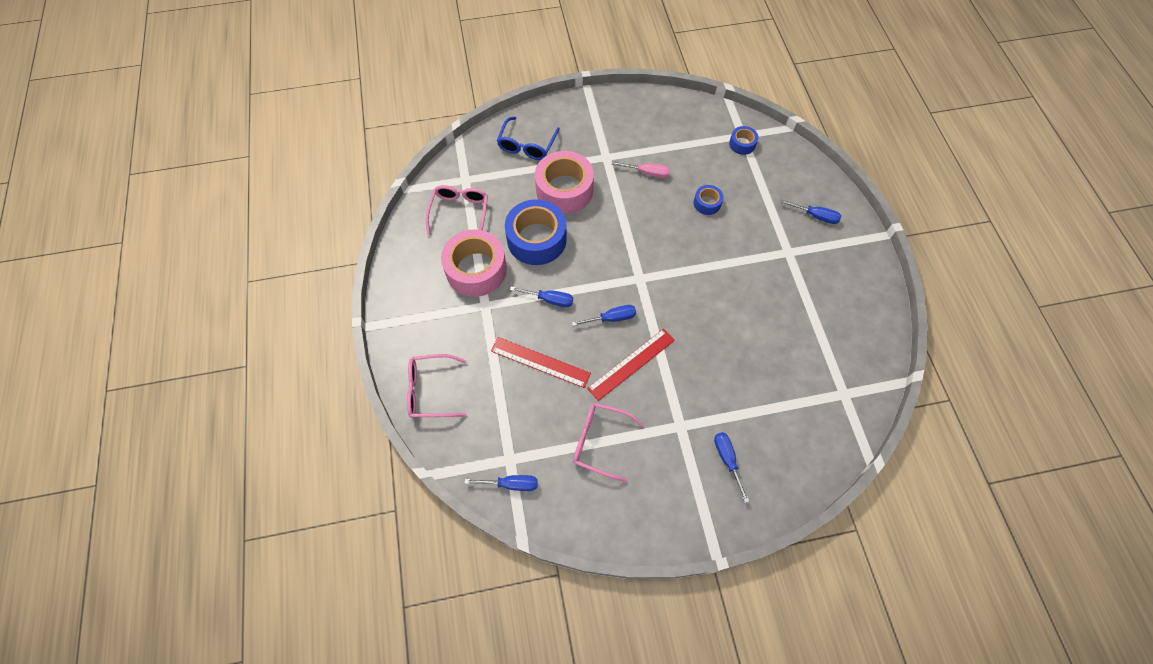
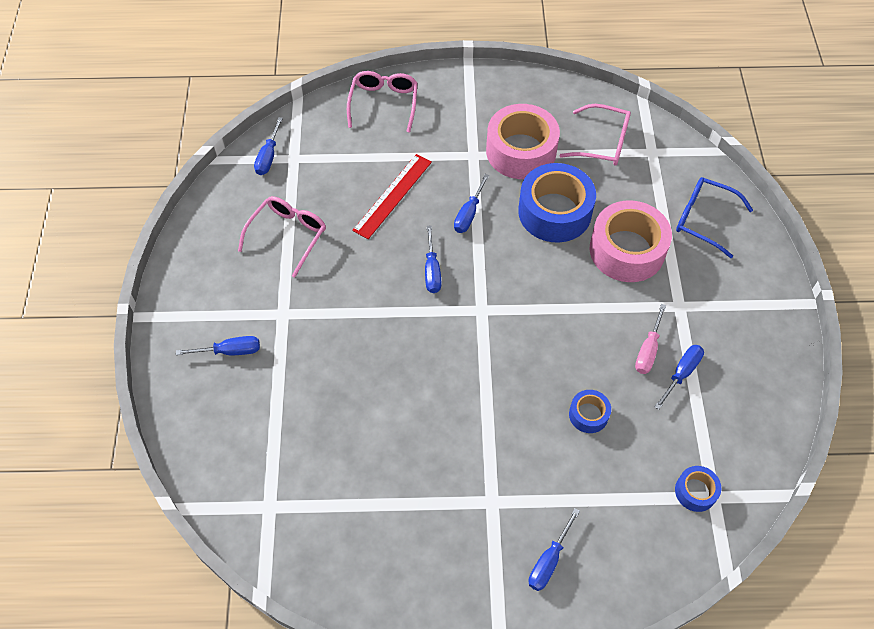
camera: 100 degrees right, 5 degrees down
red ruler [587,329,675,401] -> none
none -> blue screwdriver [654,345,704,410]

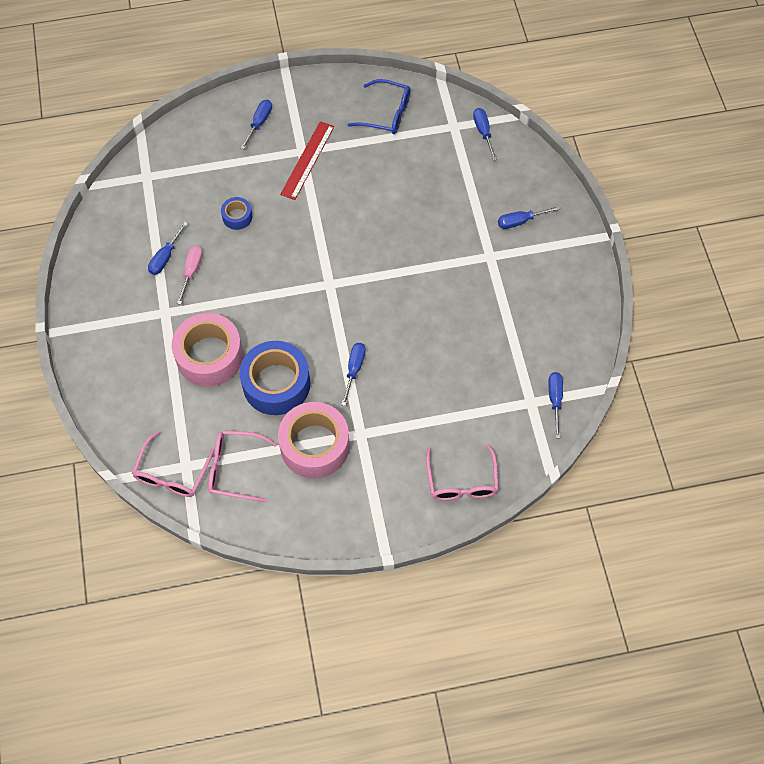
camera: 170 degrees right, 5 degrees up
pink glasses [238,196,326,278] -> pink glasses moved to [132,430,215,497]
red ruler [352,154,432,239] -> red ruler moved to [280,121,334,200]
blue screwdriver [425,225,441,293] -> blue screwdriver moved to [473,108,497,160]
blue tape [675,466,721,512] -> none
blue glasses [676,177,753,258] -> blue glasses moved to [348,79,410,134]

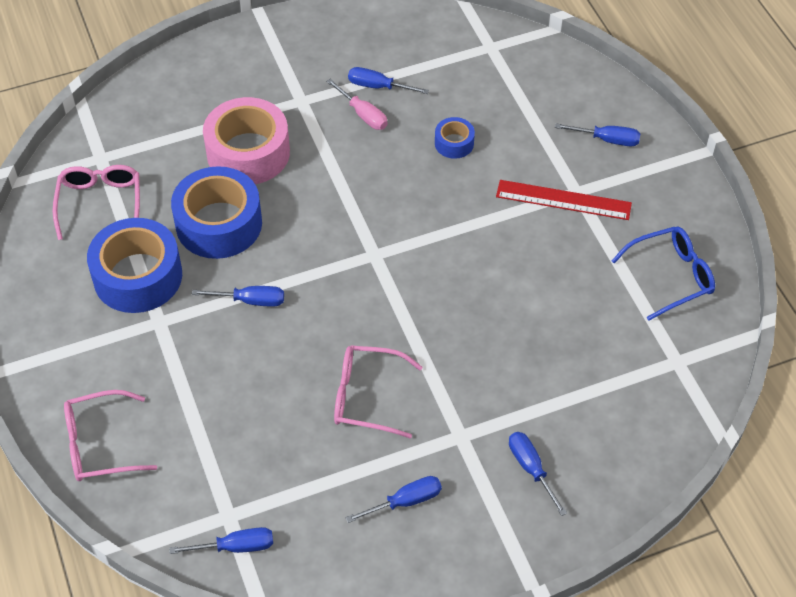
camera: 80 degrees right, 10 degrees down
pink glasses [132,430,215,497] -> pink glasses moved to [334,345,423,439]
pink screwdriver [177,246,203,305] -> pink screwdriver turned 45 degrees clockwise [326,79,387,130]
pink tape [278,402,350,478] -> blue tape [87,218,182,313]
blue glasses [348,79,410,134] -> blue glasses turned 120 degrees counterclockwise [611,226,715,321]
blue screwdriver [473,108,497,160] -> blue screwdriver moved to [345,476,442,523]

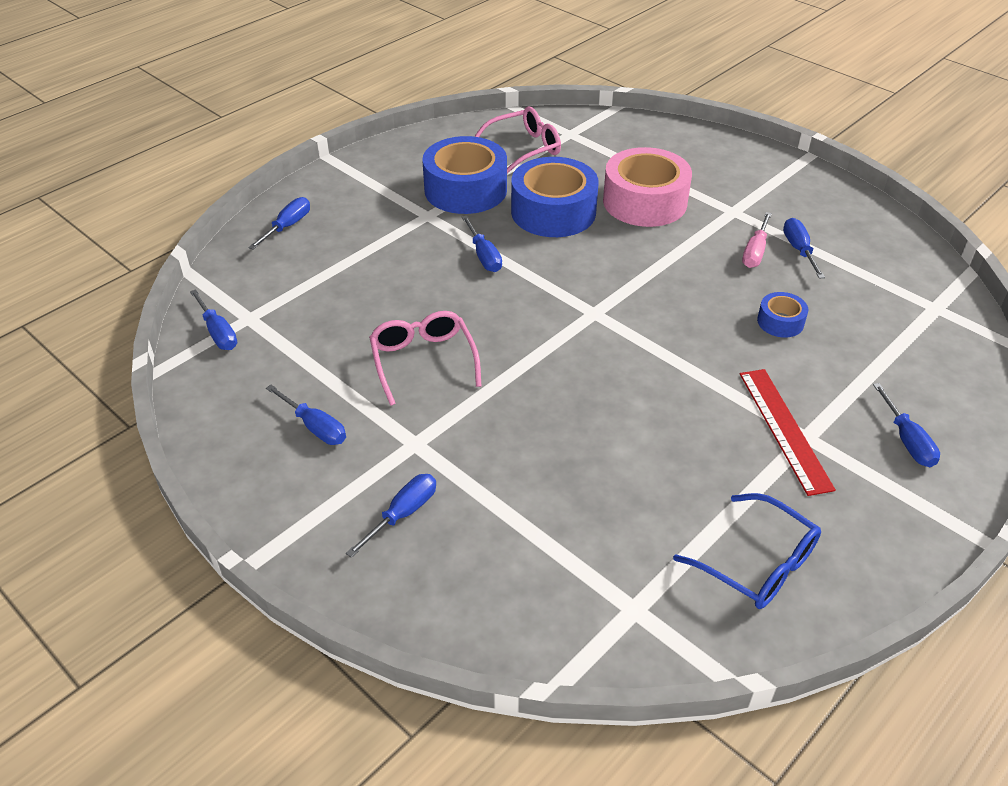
camera: 65 degrees right, 10 degrees down
pink glasses [64,390,157,481] -> blue screwdriver [248,197,310,249]

